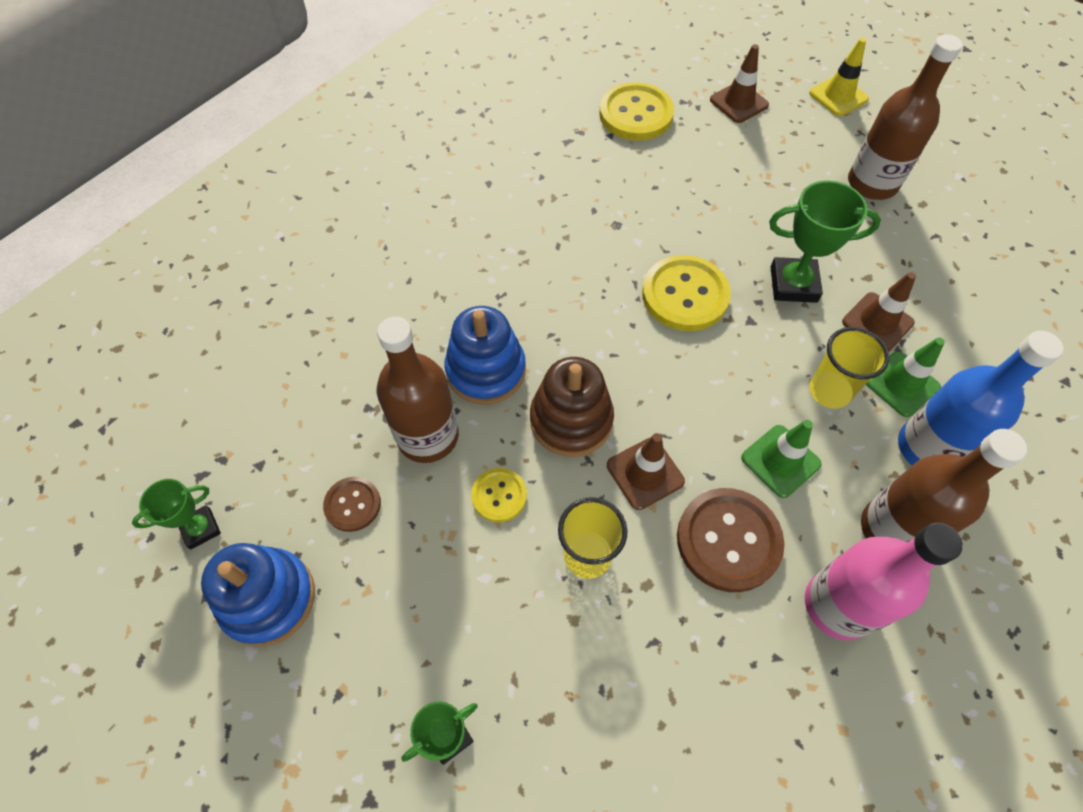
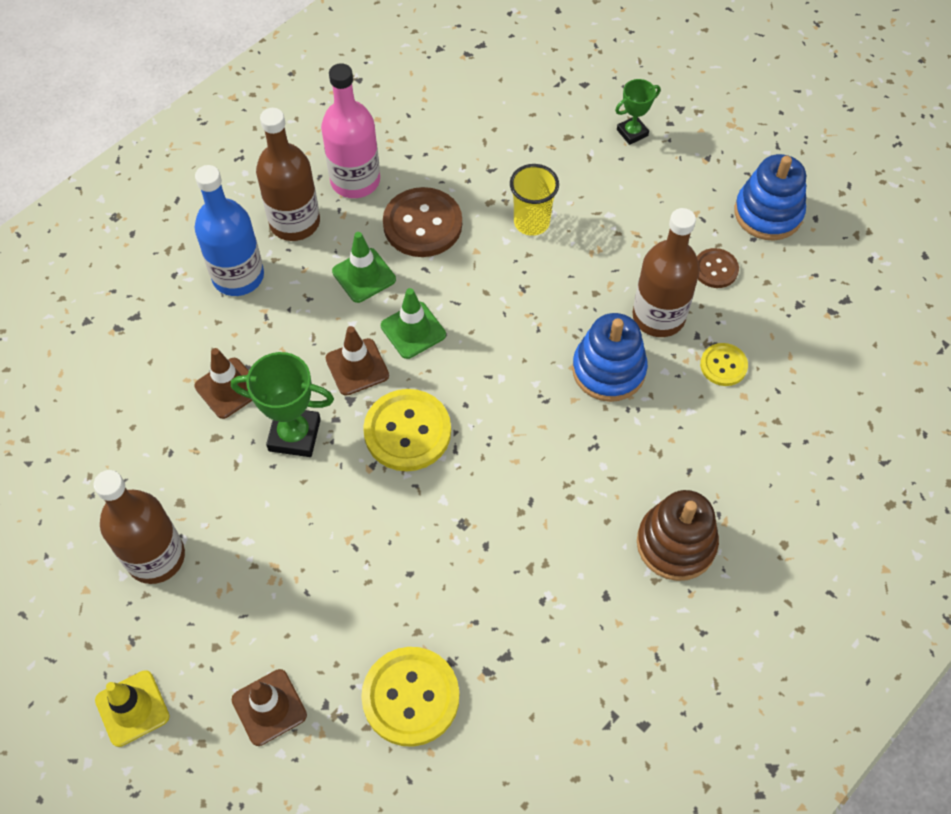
camera: 175 degrees left, 0 degrees up
green trophy [132,479,221,549] -> none
yellow button [471,468,527,522] -> yellow button moved to [700,343,748,386]
brown stacking toy [530,357,614,457] -> brown stacking toy moved to [637,490,719,581]
brown traffic cone [607,433,685,510] -> brown traffic cone moved to [326,326,389,396]
yellow cup [809,327,889,408] -> none
green traffic cone [866,338,945,417] -> green traffic cone moved to [381,288,446,359]

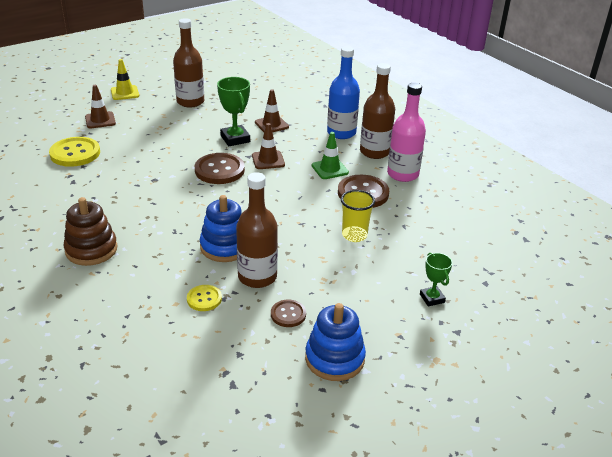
camera: 100 degrees right, 25 degrees down
green trophy [231,352,334,457] -> green trophy turned 45 degrees counterclockwise [217,77,250,146]
yellow button [363,389,451,471] -> brown button [195,153,245,184]
green traffic cone [381,288,446,359] -> none

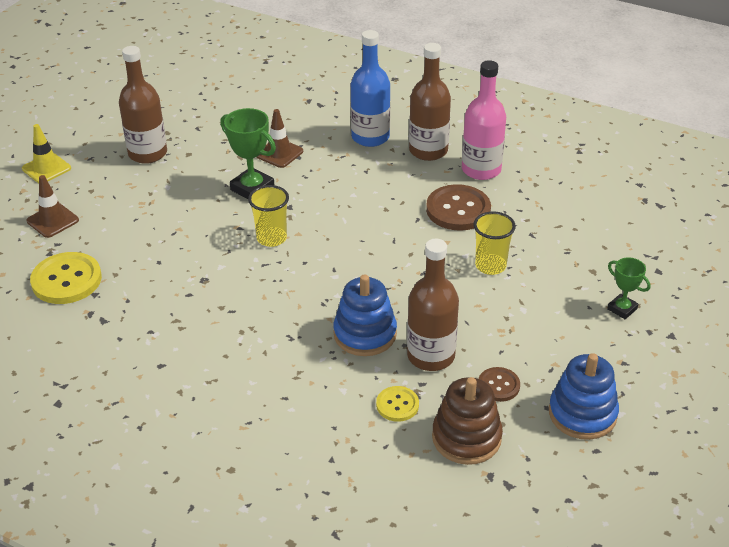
camera: 25 degrees left, 5 degrees up
brown stacking toy [63,197,118,266] -> brown stacking toy moved to [432,377,503,465]
brown button [195,153,245,184] -> yellow cup [248,185,289,247]
brown traffic cone [252,123,285,169] -> none
green traffic cone [312,132,349,179] -> none

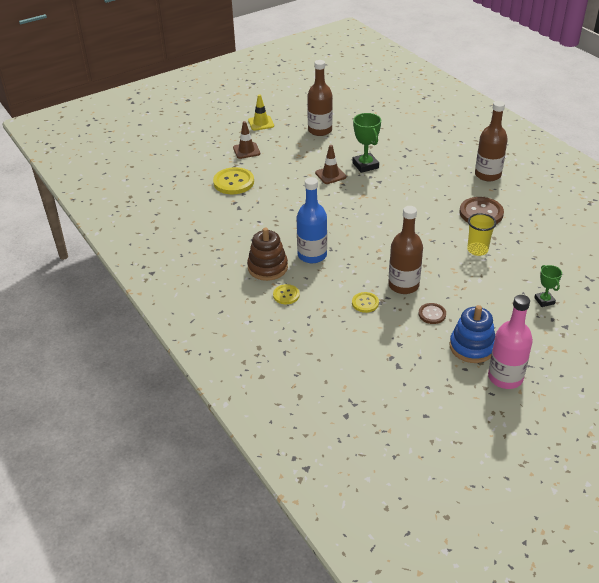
camera: 30 degrees right, 0 degrees up
yellow cup [248,185,289,247] -> none
brown traffic cone [256,109,303,168] -> brown traffic cone moved to [315,145,346,184]
blue stacking toy [333,274,397,356] -> none
blue bottle [351,30,390,147] -> blue bottle moved to [297,177,327,263]
brown stacking toy [432,377,503,465] -> brown stacking toy moved to [247,227,288,281]
pink bottle [462,60,506,180] -> pink bottle moved to [488,295,533,389]
none -> yellow button [273,284,300,304]

